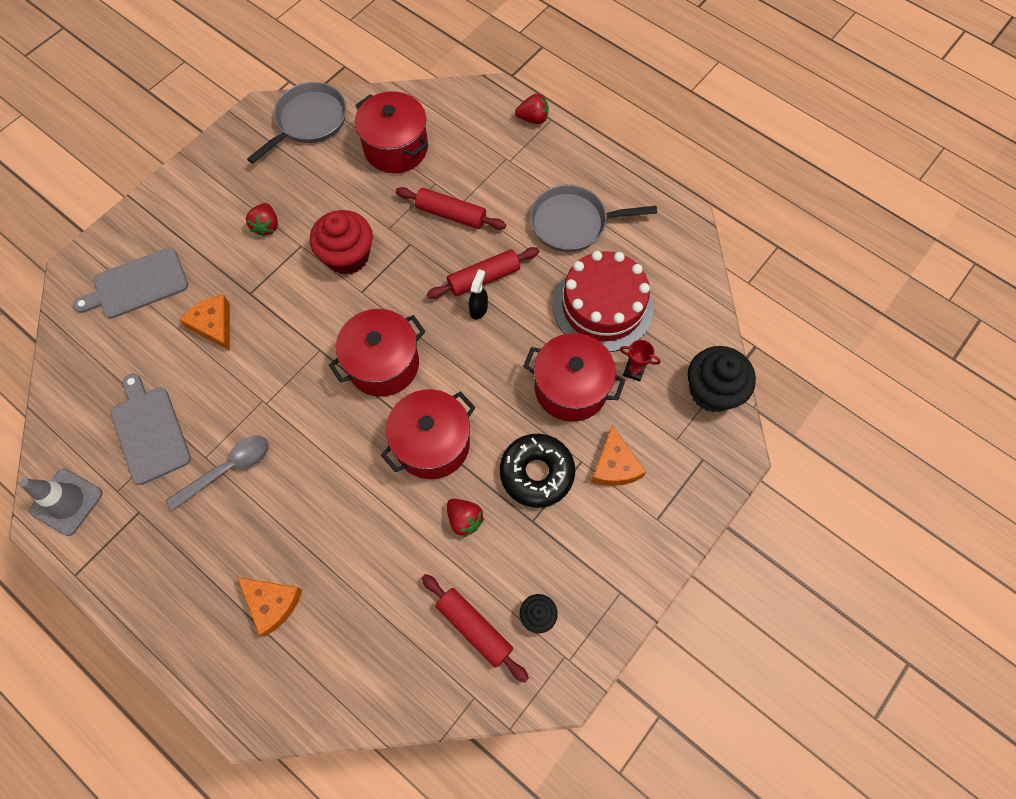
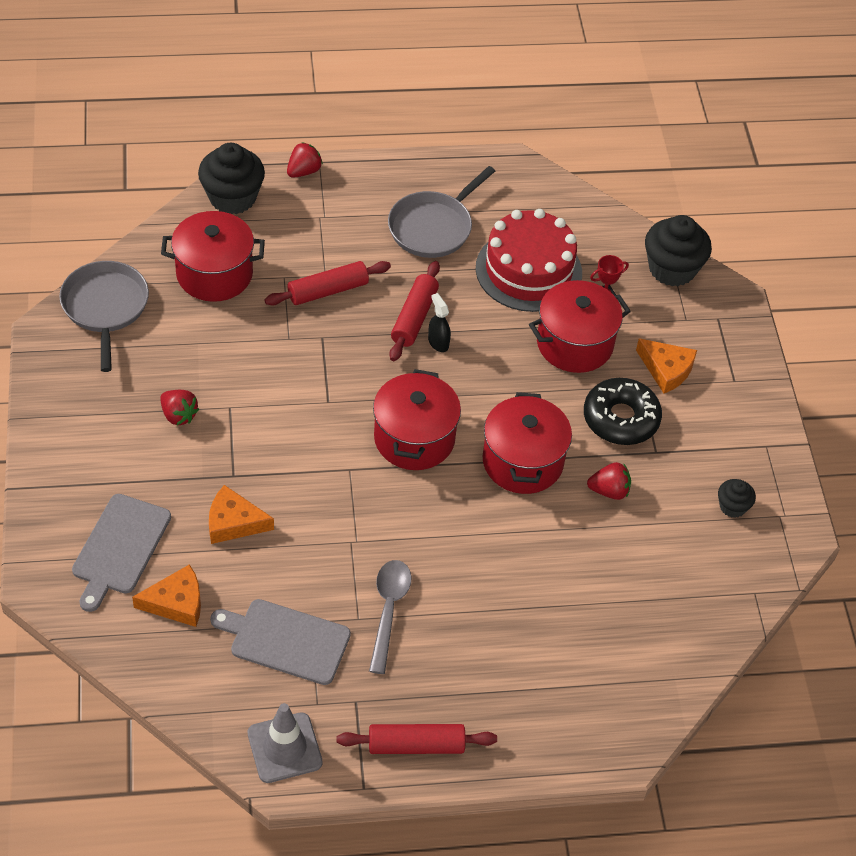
camera: 50 degrees left, 15 degrees down
orange cheese [237,577,302,636] -> orange cheese moved to [132,564,201,627]
red cupcake [310,210,373,275] -> none
red rolling pin [422,574,529,683] -> red rolling pin moved to [336,724,497,754]
none -> black cupcake [198,143,265,214]

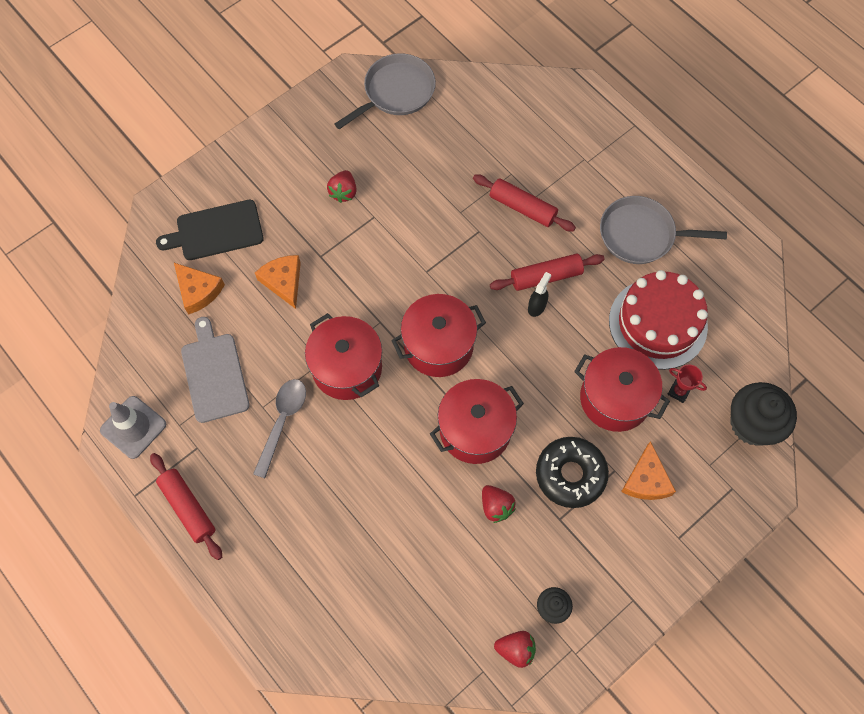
camera: 60 degrees right, 15 degrees up
grey cutting board [72,494,171,612] -> black cutting board [156,200,264,260]
red pot [161,211,265,302] -> red pot moved to [305,313,382,400]
black cupcake [198,143,265,214] -> none
red strawberry [287,142,323,178] -> red strawberry moved to [494,631,536,668]
grey spoon [369,560,411,674] -> grey spoon turned 45 degrees counterclockwise [253,379,306,478]

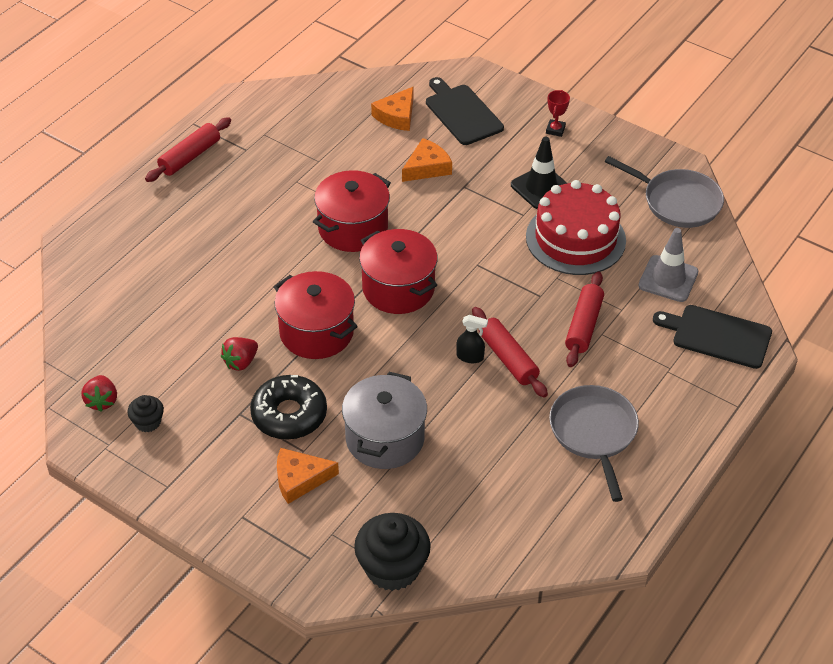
camera: 75 degrees right, 20 degrees down
grey traffic cone [100,396,166,459] -> grey traffic cone moved to [638,228,698,302]
grey cutting board [181,317,250,423] -> none
grey spoon [253,379,306,478] -> none
red strawberry [327,170,357,203] -> black traffic cone [511,137,567,209]
red pot [574,347,670,432] -> grey pot [342,372,427,469]
red cake [609,270,708,370] -> red cake moved to [526,180,626,275]
red trophy [667,365,707,403] -> red trophy moved to [546,90,570,137]
none -> black cutting board [653,305,772,369]

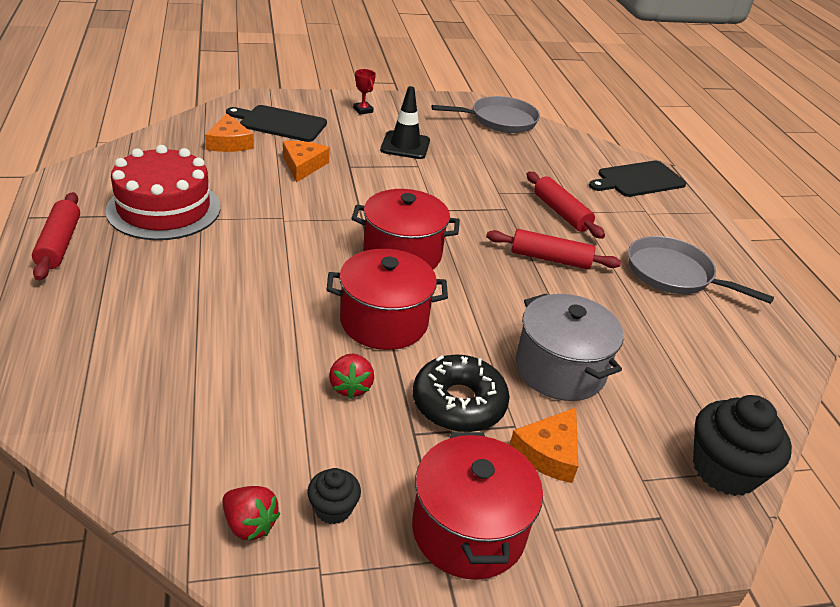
camera: 50 degrees left, 10 degrees down
red pot [313,170,391,252] -> red pot moved to [412,432,543,580]
black spray bottle [456,315,488,363] -> none
red cake [526,180,626,275] -> red cake moved to [105,145,221,240]
grey traffic cone [638,228,698,302] -> none

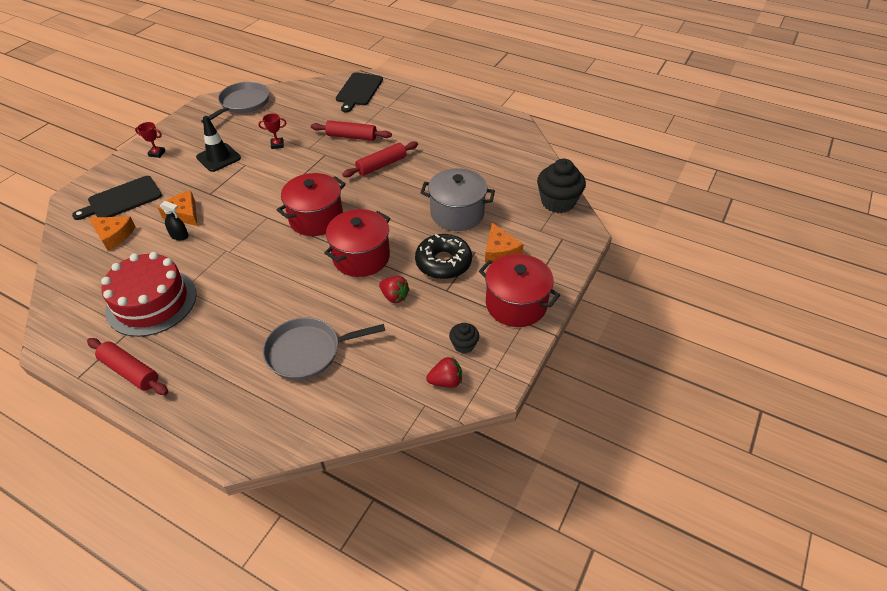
camera: 45 degrees left, 10 degrees up
grey pan [628,236,774,304] -> grey pan moved to [263,317,385,380]
none -> black spray bottle [160,201,189,241]
none -> red trophy [258,113,287,149]

